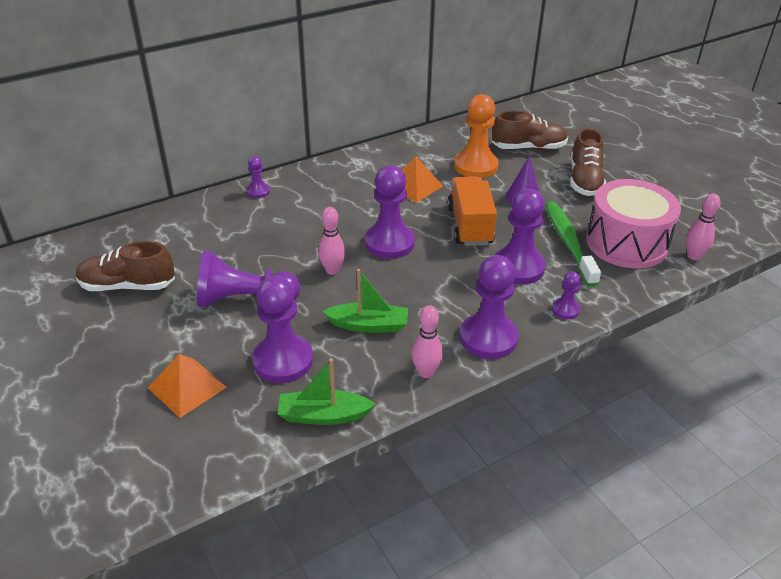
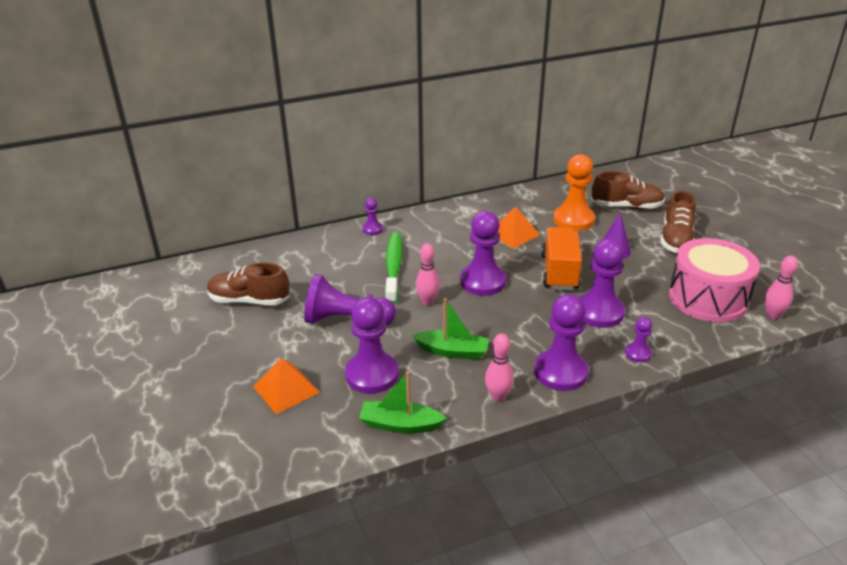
camera: 10 degrees right, 5 degrees down
green toothbrush [545,201,601,287] -> green toothbrush moved to [385,232,403,304]

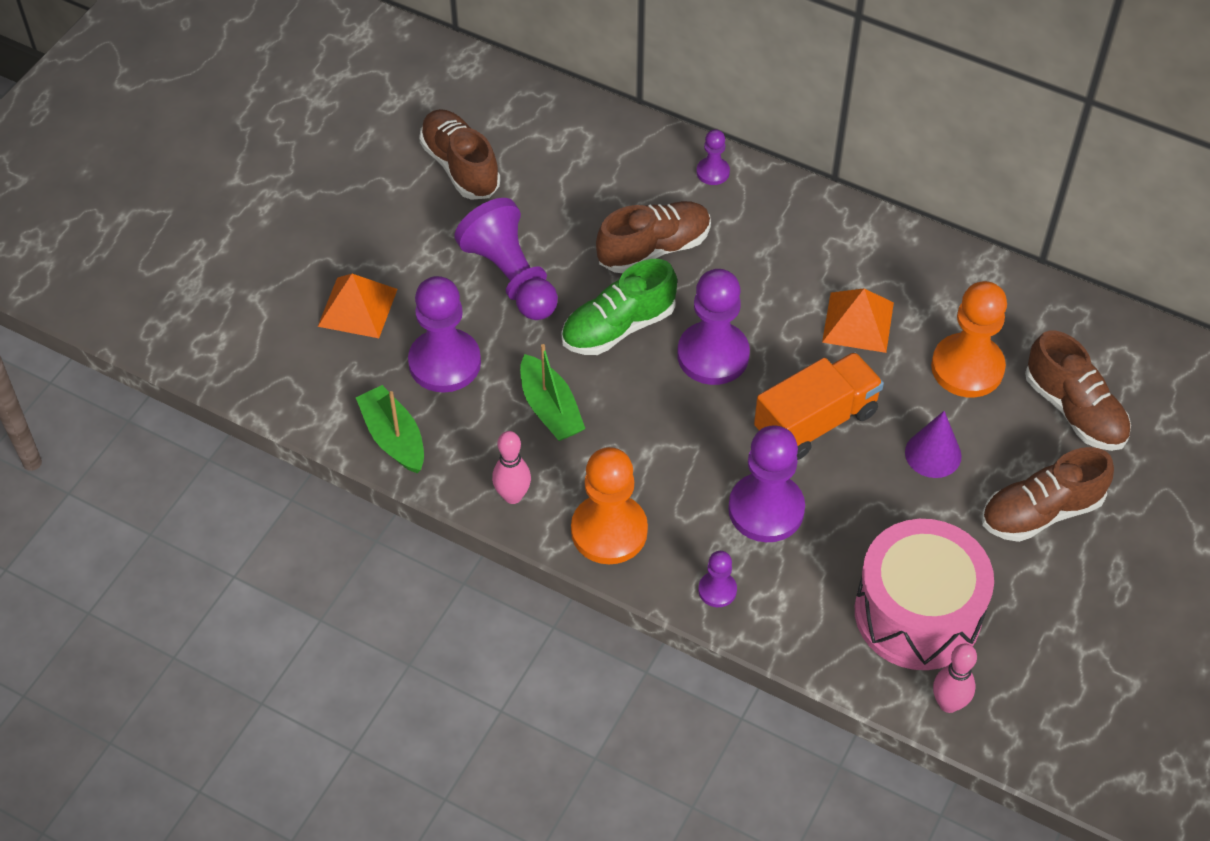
camera: 50 degrees right, 20 degrees up
green toothbrush [385,232,403,304] -> brown shoe [596,201,711,273]
pink bowling pin [416,243,440,305] -> green shoe [561,259,677,355]
purple pawn [534,294,589,391] -> orange pawn [571,447,648,564]

